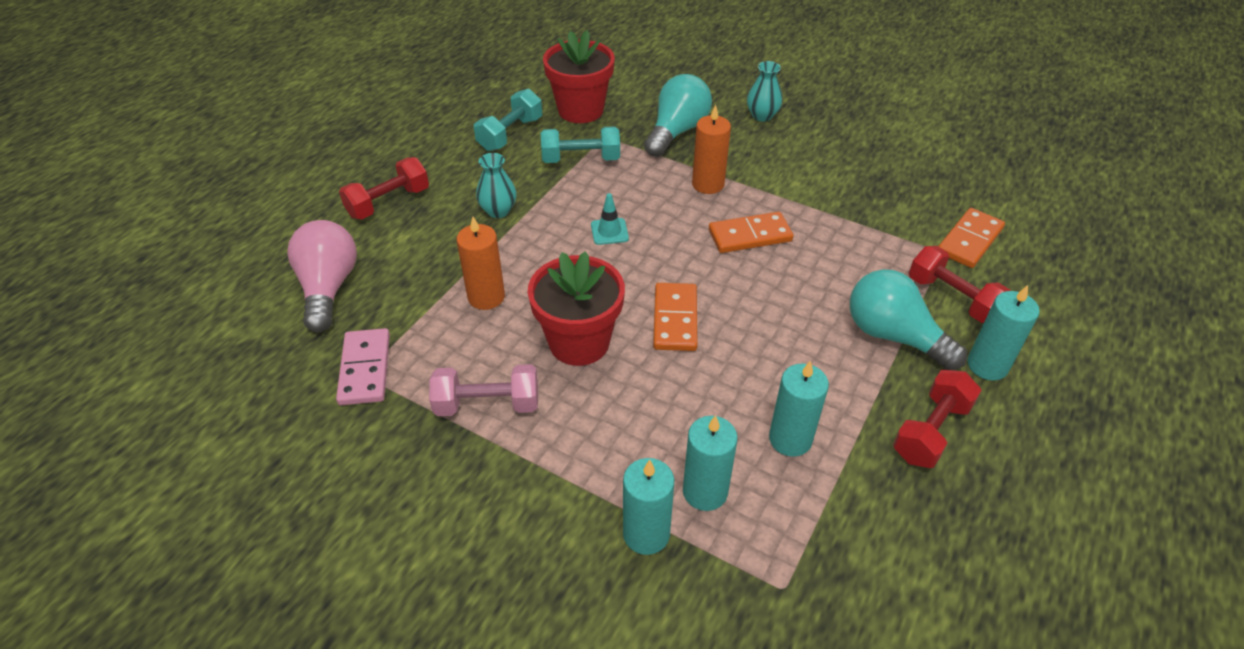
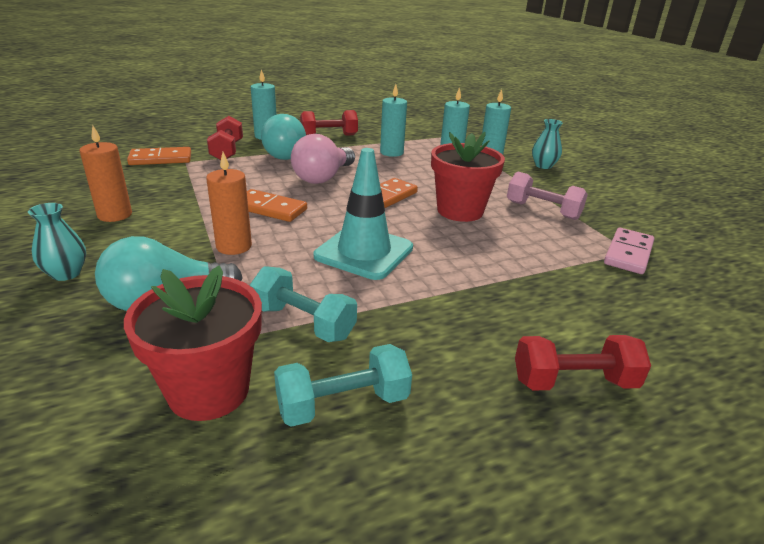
camera: 145 degrees left, 15 degrees down
pink light bulb [287,220,357,332] -> pink light bulb moved to [291,134,355,184]
orange candle [457,217,505,310] -> orange candle moved to [79,125,132,222]
turquoise vase [476,153,517,218] -> turquoise vase moved to [532,119,563,169]
turquoise traffic cone [591,193,629,245] -> turquoise traffic cone [314,148,413,280], size x2.25

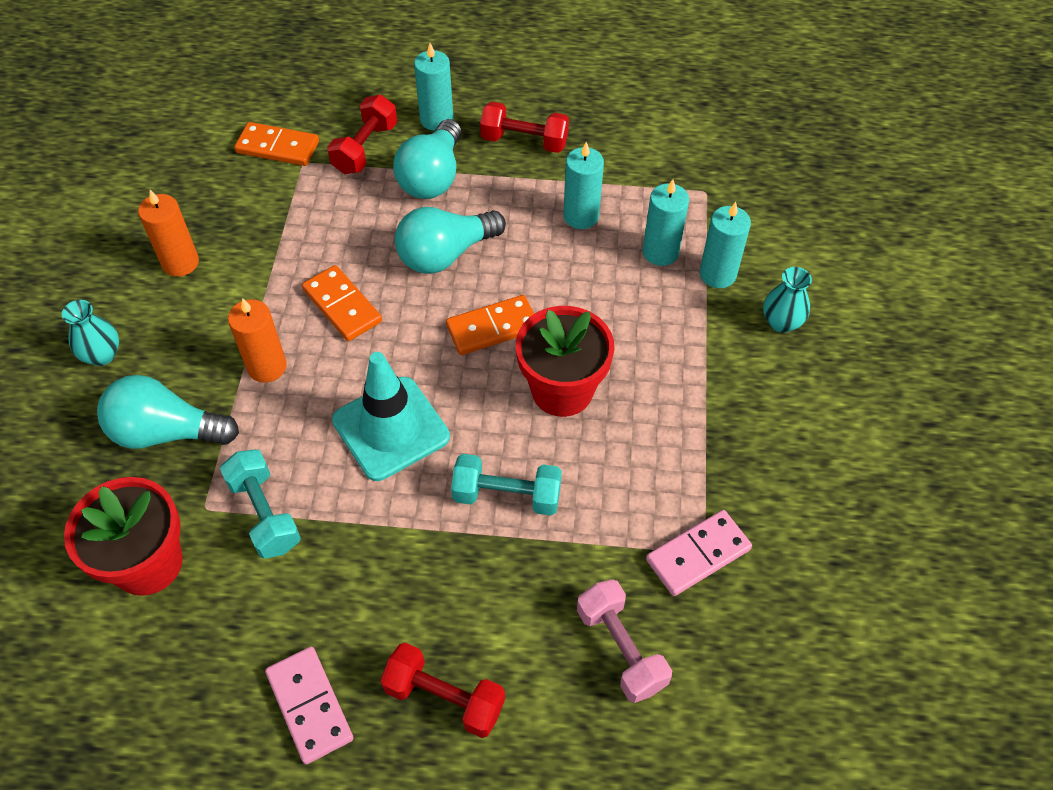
camera: 30 degrees right, 25 degrees up
turquoise dumbbell [274,344,412,427] -> turquoise dumbbell moved to [451,454,562,516]
pink light bulb [291,134,355,184] -> turquoise light bulb [395,207,506,274]
pink dumbbell [507,172,588,220] -> pink dumbbell moved to [577,579,672,703]
none -> pink domino [265,647,353,764]

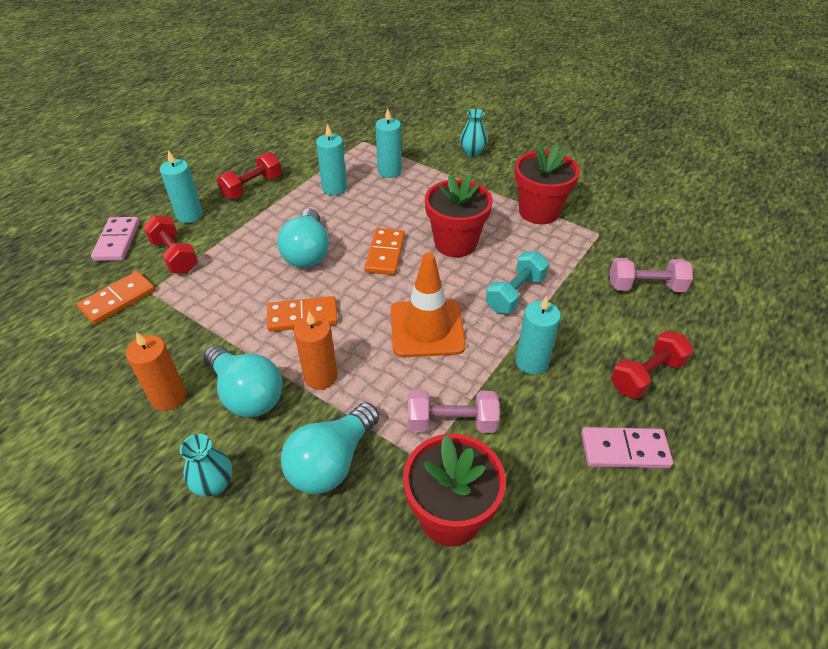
camera: 60 degrees left, 10 degrees down
turquoise dumbbell [220,449,301,559] -> pink dumbbell [408,390,499,433]
turquoise traffic cone [332,352,450,481] -> orange traffic cone [391,252,466,357]
turquoise light bulb [393,119,461,199] -> turquoise light bulb moved to [204,345,282,417]
pink domino [646,510,752,596] -> pink domino moved to [91,217,140,261]
turquoise candle [700,202,751,288] -> turquoise candle moved to [516,296,561,375]
none -> red flower pot [515,144,580,224]

